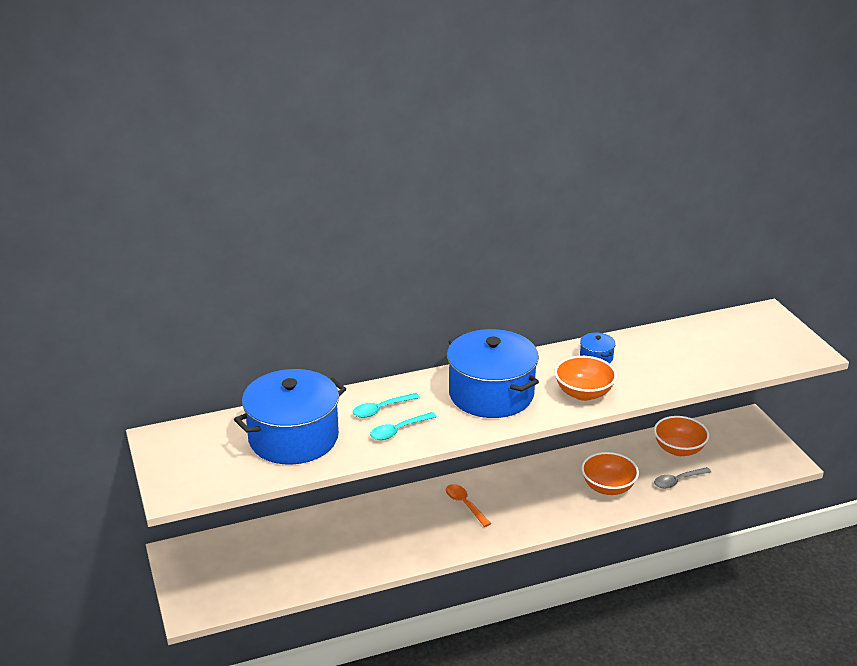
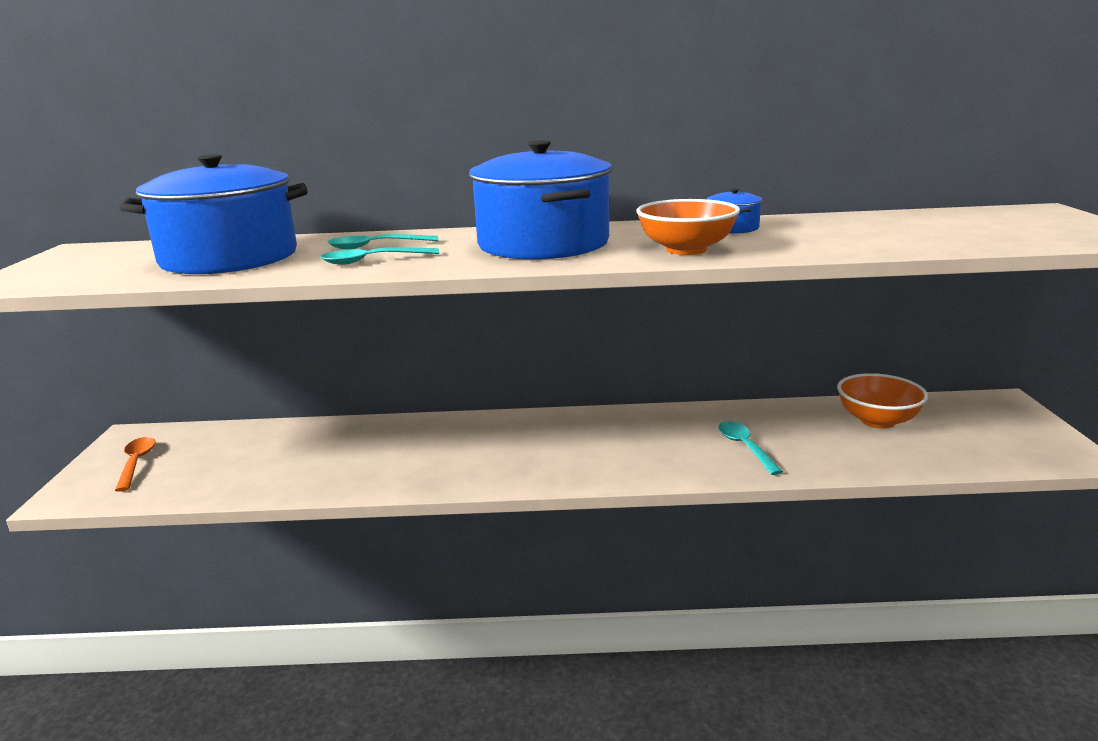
camera: 20 degrees right, 10 degrees down
orange spoon [446,484,491,527] -> orange spoon moved to [115,437,156,492]
orange bowl [581,452,639,495] -> turquoise spoon [718,421,783,475]
grey spoon [654,467,711,488] -> none

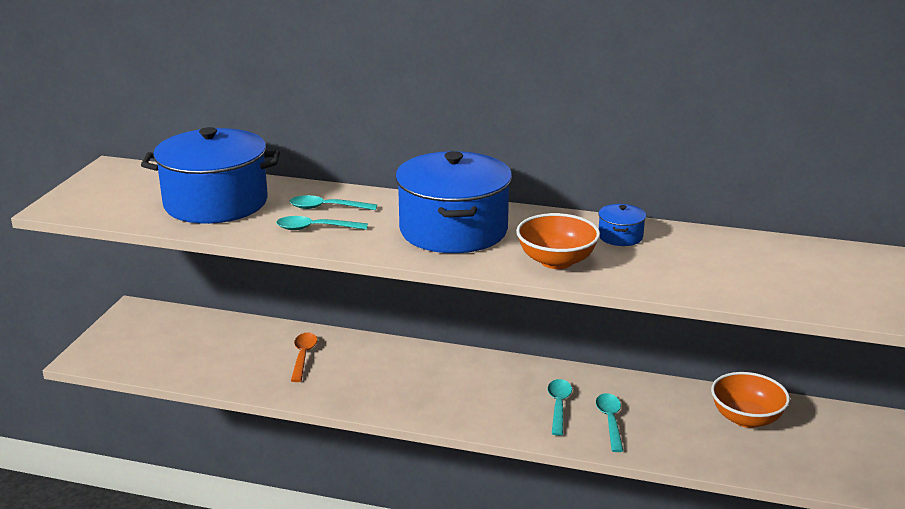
camera: 15 degrees right, 5 degrees up
orange spoon [115,437,156,492] -> orange spoon moved to [291,333,317,382]
none -> turquoise spoon [548,379,572,436]

